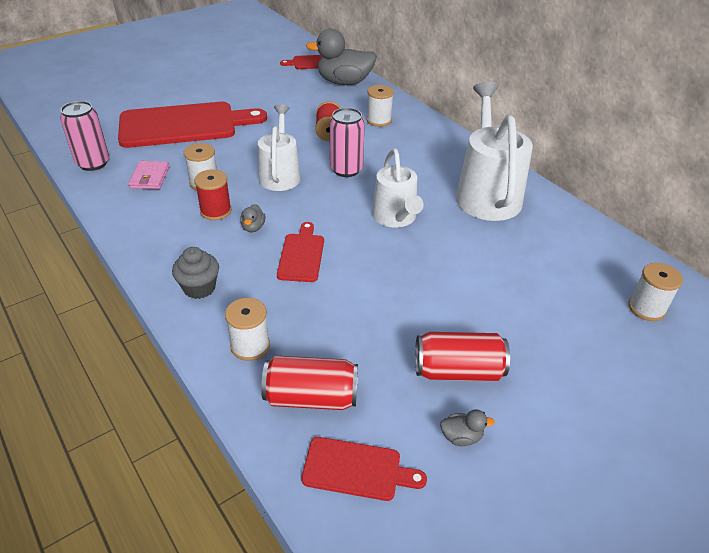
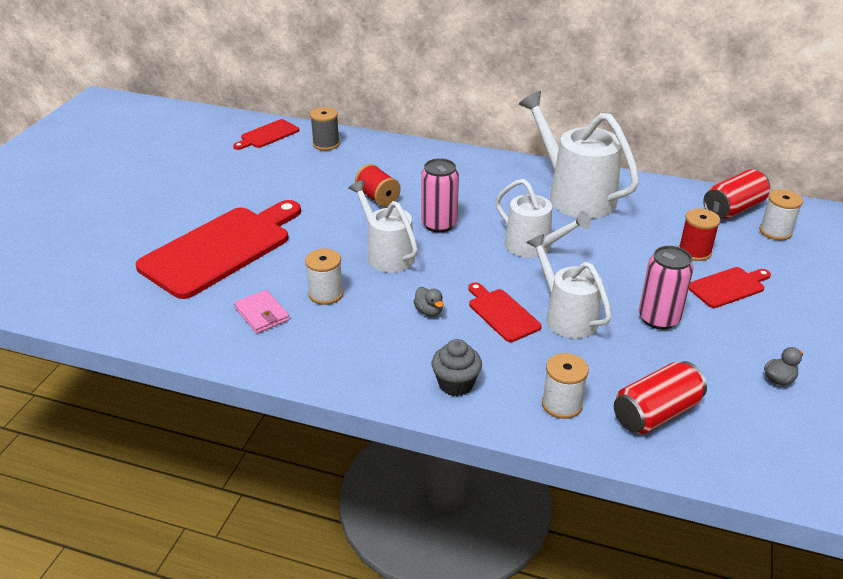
camera: 35 degrees left, 5 degrees down
pink can [60,101,109,171] -> pink can moved to [639,246,694,330]
red spool [194,169,232,220] -> red spool moved to [679,209,720,261]
red cutting board [301,437,427,501] -> red cutting board moved to [689,267,771,308]
grey duck [306,29,377,85] -> grey spool [310,107,340,151]
white spool [366,85,394,127] -> none
red can [415,332,510,381] -> red can moved to [703,169,770,219]
none -> white watering can [526,234,612,338]

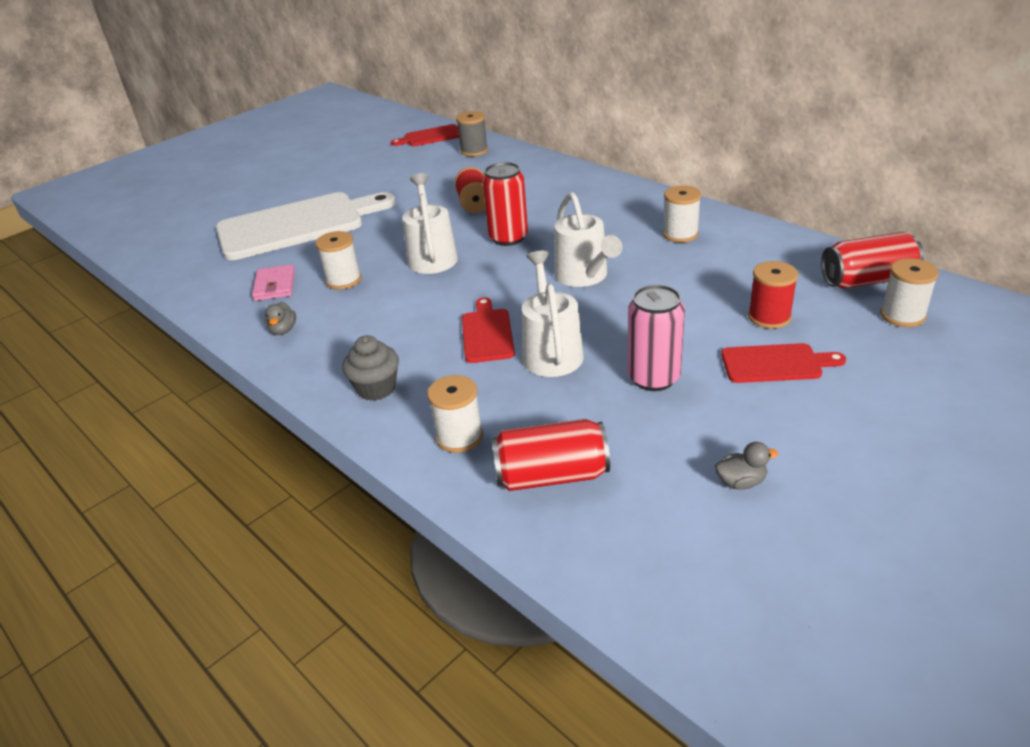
camera: 30 degrees right, 0 degrees up
red cutting board [136,200,301,299] -> white cutting board [216,192,396,260]
grey duck [413,287,443,316] -> grey duck moved to [265,302,296,335]
pink can [421,158,459,233] -> red can [482,162,528,246]
white watering can [519,91,639,218] -> white spool [663,186,701,243]

